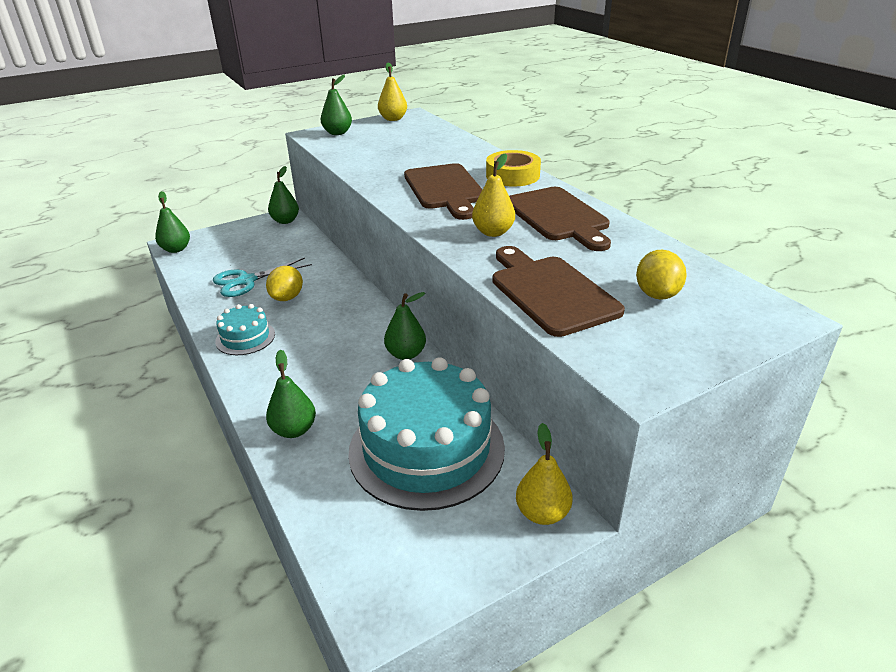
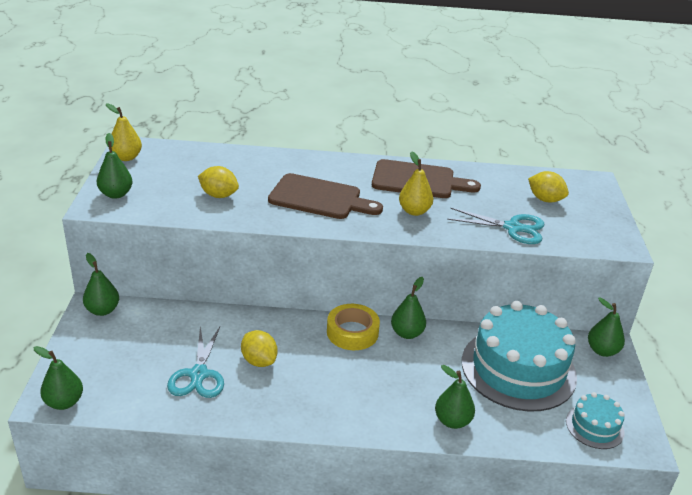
camera: 60 degrees left, 0 degrees up
turquoise cake [215,304,275,355] -> turquoise cake moved to [566,392,625,449]
yellow tape [486,150,541,186] -> yellow tape moved to [327,304,380,350]
brown cutting board [492,246,625,337] -> turquoise scissors [447,208,544,244]
yellow pear [516,423,573,525] -> green pear [588,297,625,357]
none -> yellow lemon [198,166,239,198]

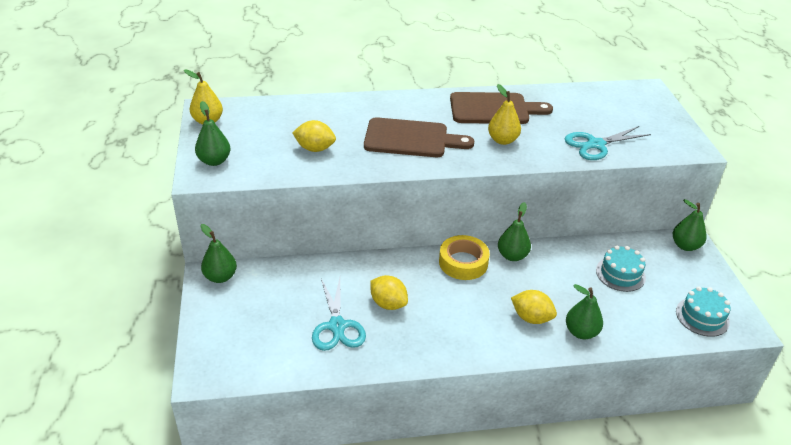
camera: 10 degrees left, 5 degrees up
green pear [34,346,83,410] -> none
turquoise scissors [447,208,544,244] -> turquoise scissors turned 150 degrees clockwise [565,126,651,160]
turquoise cake [462,301,577,411] -> turquoise cake [596,246,646,292], size x0.47
yellow lemon [528,171,569,202] -> yellow lemon moved to [511,290,557,324]

